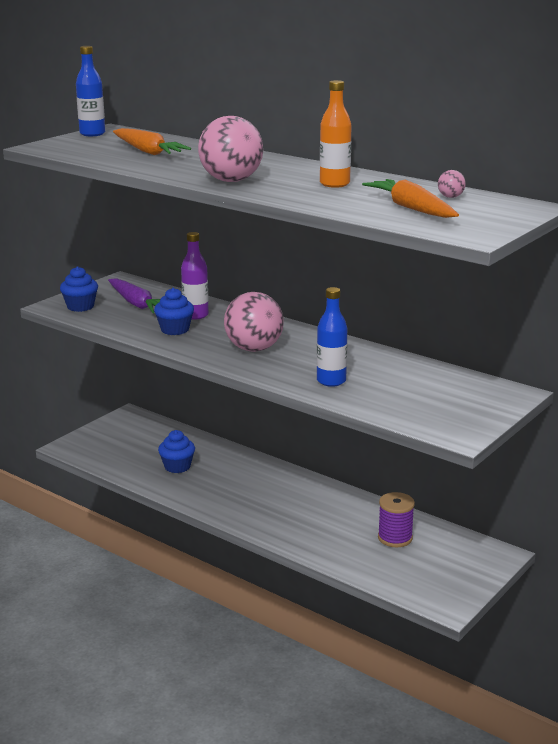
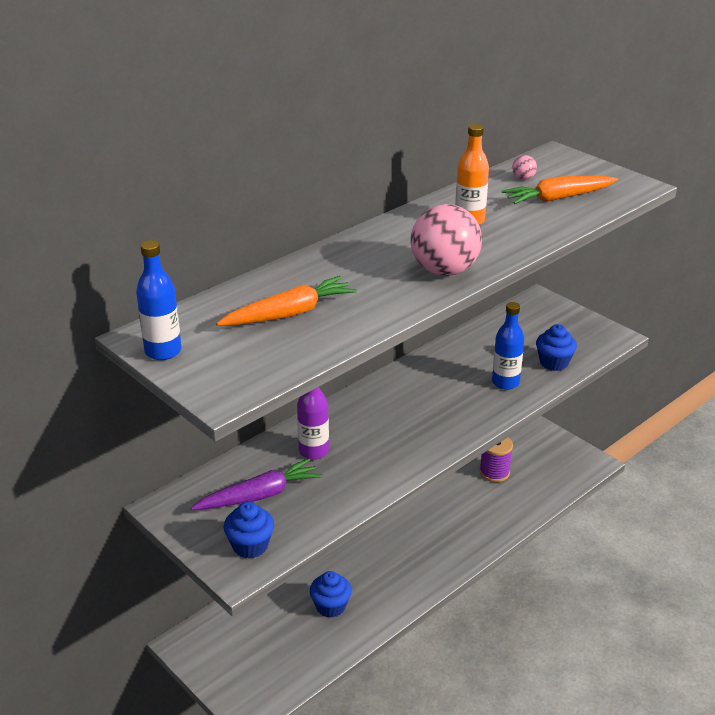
camera: 80 degrees left, 10 degrees up
blue cupcake [154,288,194,335] -> blue cupcake moved to [536,324,577,371]
pink ball [224,292,284,352] -> none

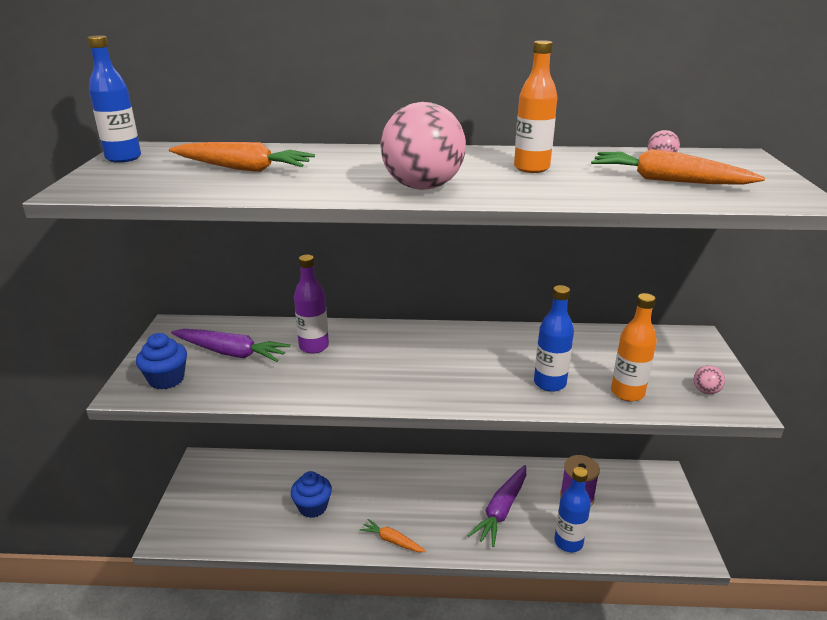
camera: 45 degrees right, 5 degrees down
blue cupcake [536,324,577,371] -> orange bottle [611,293,657,402]
none -> orange carrot [360,519,426,552]
none -> purple carrot [468,465,526,547]
none -> blue bottle [554,467,591,552]
none -> pink ball [694,365,725,394]

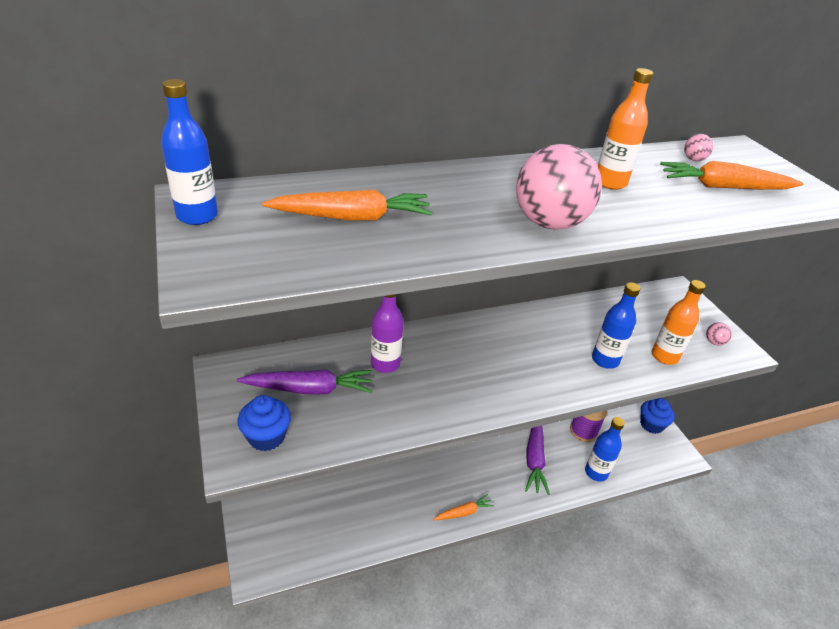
camera: 25 degrees left, 10 degrees up
blue cupcake [291,471,332,518] -> blue cupcake moved to [640,398,675,434]
orange carrot [360,519,426,552] -> orange carrot turned 150 degrees clockwise [433,494,494,520]

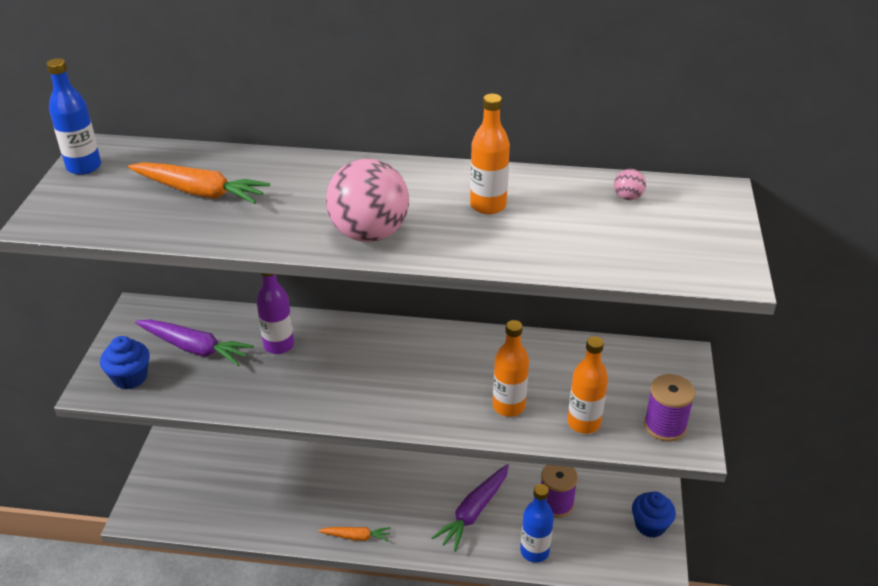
camera: 30 degrees right, 0 degrees up
blue bottle [592,282,640,369] -> orange bottle [493,320,529,417]
orange carrot [660,161,803,190] -> none
pink ball [706,322,732,346] -> purple spool [644,374,695,442]

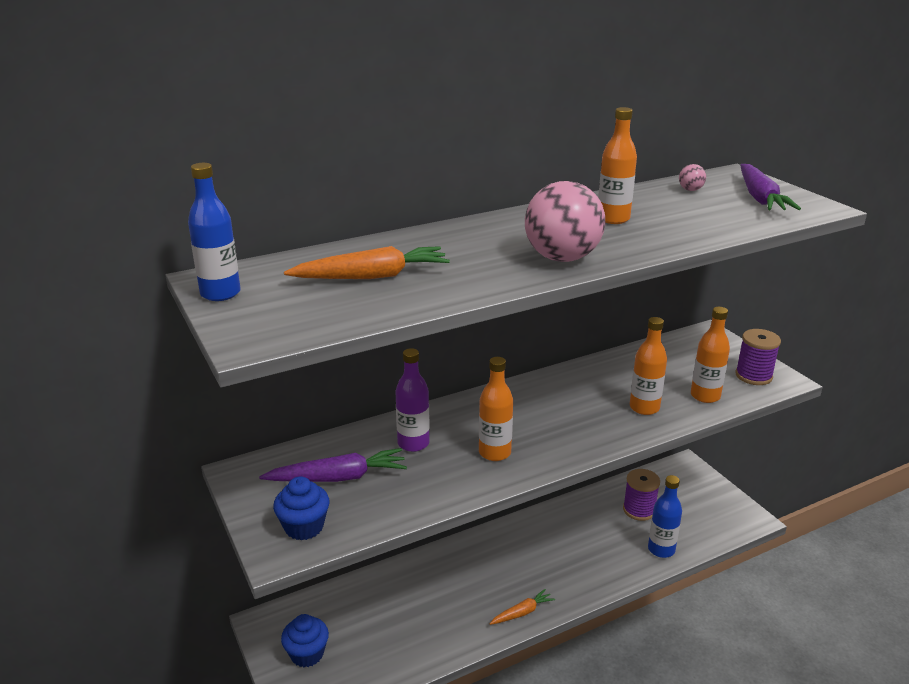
camera: 35 degrees left, 10 degrees down
purple carrot [432,464,509,552] -> purple carrot moved to [740,164,801,210]
blue cupcake [632,492,676,538] -> blue cupcake moved to [281,614,329,667]
none -> orange bottle [479,357,513,461]

